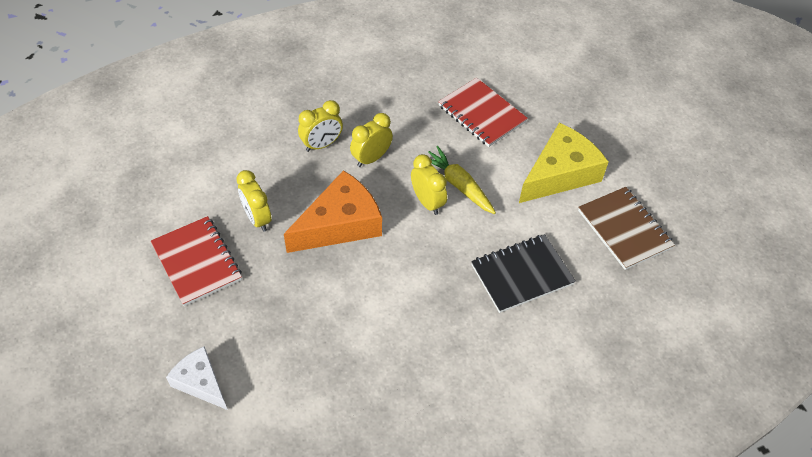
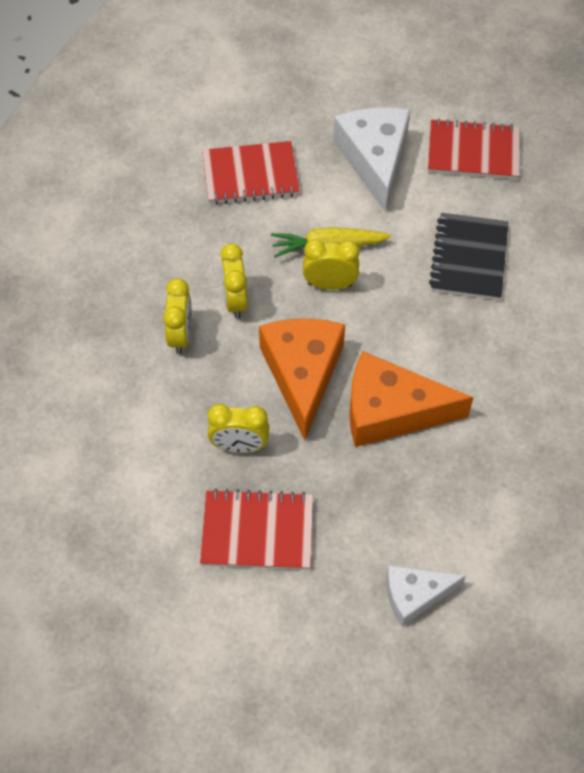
camera: 55 degrees left, 5 degrees up
yellow cheese [519,123,608,203] -> white cheese [333,108,410,213]
brown notebook [578,187,675,270] -> red notebook [428,119,520,180]
none -> orange cheese [349,351,474,447]

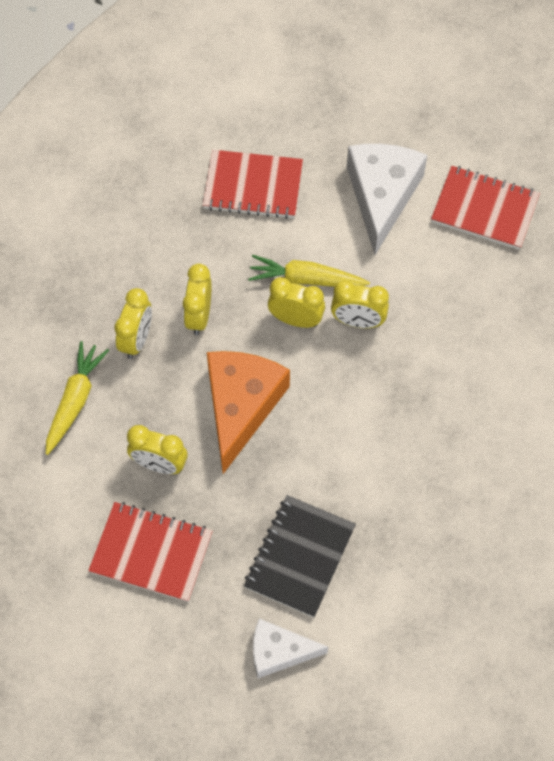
camera: 15 degrees right, 5 degrees up
orange cheese [349,351,474,447] -> none
black notebook [429,213,509,300] -> black notebook moved to [244,495,356,618]
none -> yellow carrot [46,341,109,455]
none -> yellow clock [331,280,389,328]

